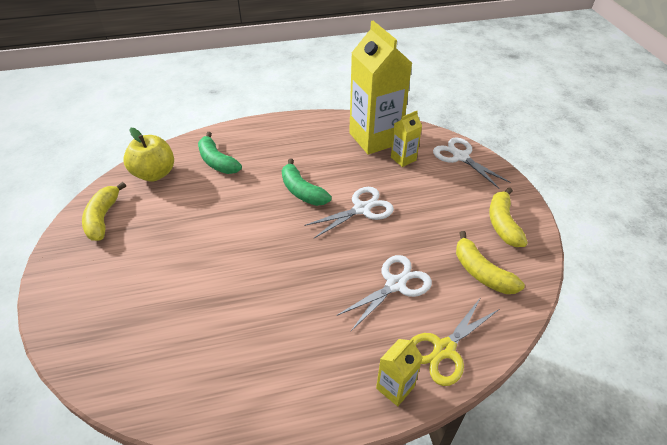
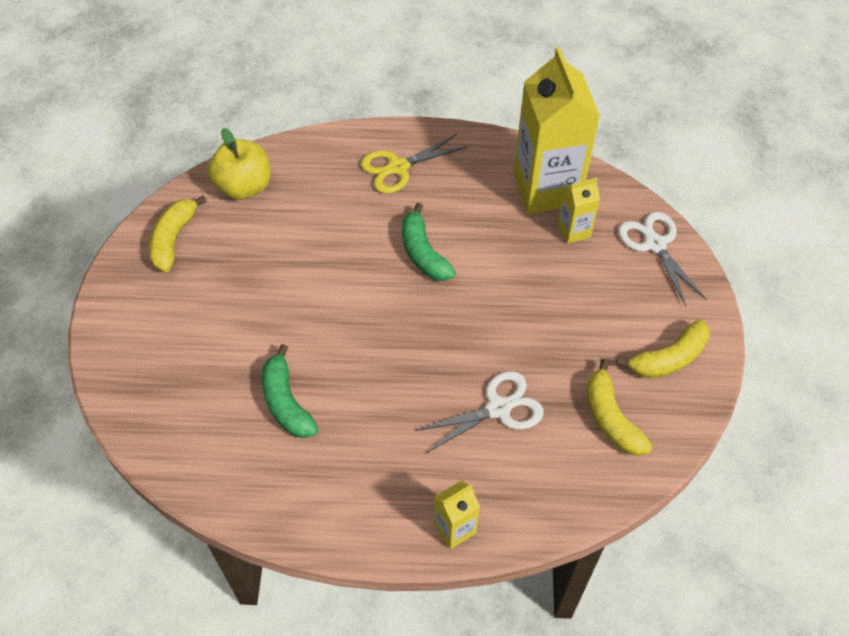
camera: 15 degrees right, 10 degrees up
green banana [198,132,242,174] -> green banana moved to [262,344,318,438]
white scissors [304,187,394,238] -> none
yellow scissors [412,297,499,386] -> yellow scissors moved to [361,134,468,194]
yellow banana [489,187,528,247] -> yellow banana turned 135 degrees counterclockwise [616,319,710,378]

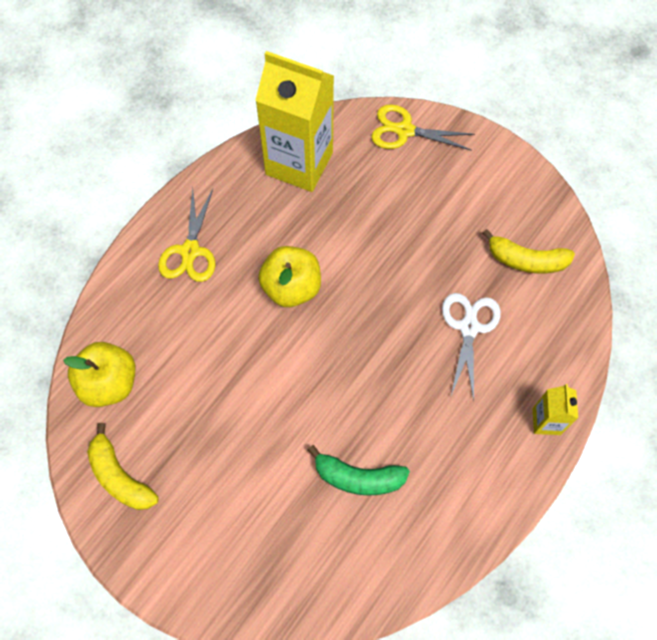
camera: 55 degrees left, 10 degrees up
green banana [402,203,456,281] -> yellow apple [258,246,321,307]
yellow carton [557,178,600,244] -> none
yellow banana [616,319,710,378] -> none
white scissors [618,212,707,306] -> yellow scissors [371,104,475,151]

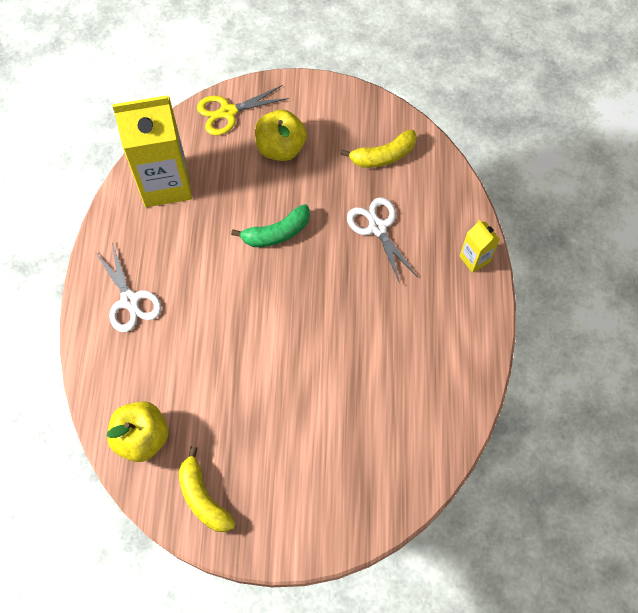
camera: 35 degrees left, 0 degrees up
yellow banana [87,423,159,510] -> yellow banana turned 45 degrees clockwise [179,446,236,532]
yellow scissors [158,188,215,282] -> white scissors [95,243,161,332]
yellow apple [258,246,321,307] -> yellow apple moved to [255,109,307,161]
green banana [308,445,410,496] -> green banana moved to [231,204,310,247]

